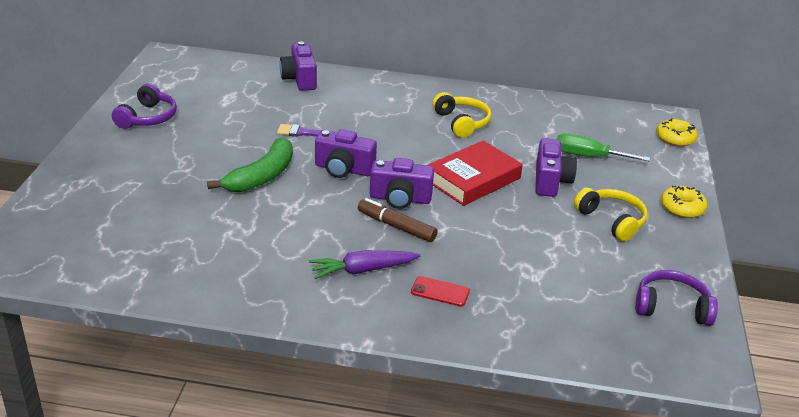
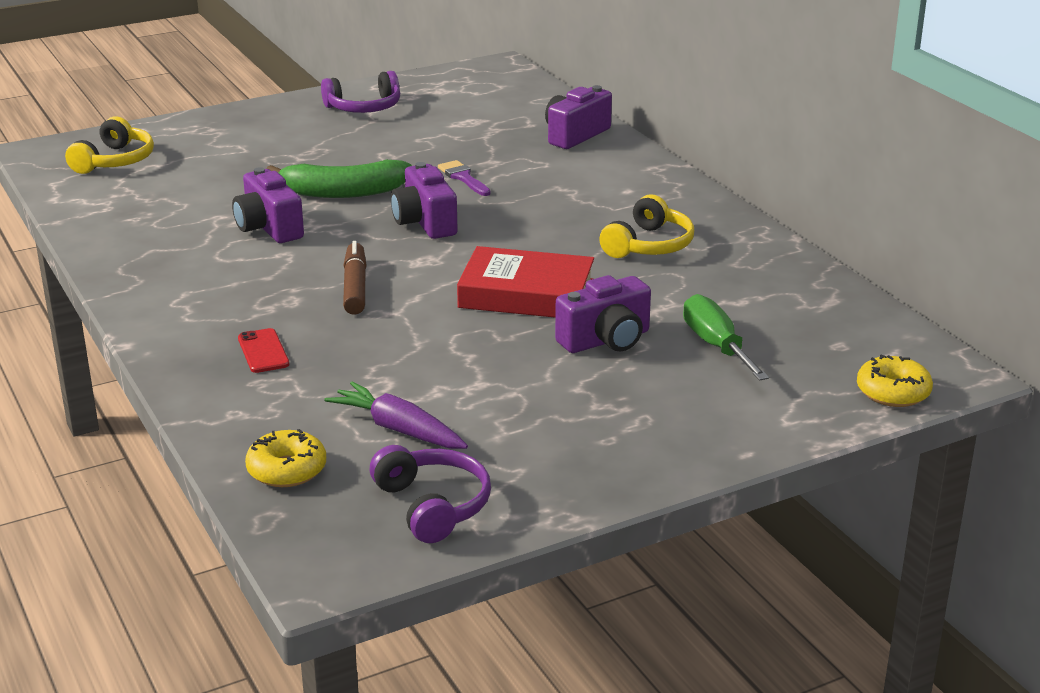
camera: 55 degrees right, 5 degrees down
purple carrot [309,250,421,279] -> purple carrot moved to [324,381,468,449]
purple camera [370,158,434,209] -> purple camera moved to [232,167,304,243]
yellow headphones [574,188,648,242] -> yellow headphones moved to [65,117,154,174]
yellow donut [661,186,707,218] -> yellow donut moved to [245,429,326,487]

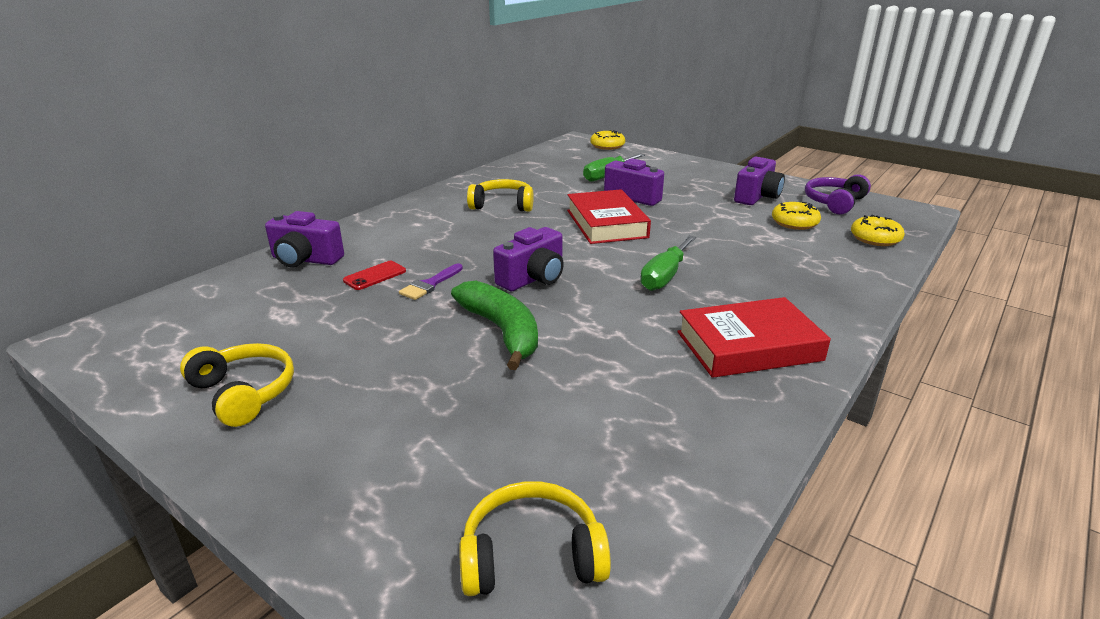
camera: 115 degrees left, 0 degrees up
purple camera [232,167,304,243] -> purple camera moved to [734,157,785,205]
red phone [238,328,289,373] -> red phone moved to [343,261,406,290]
purple headphones [321,71,400,113] -> yellow headphones [180,343,294,427]
purple carrot [324,381,468,449] -> yellow donut [772,202,821,230]
brown marker [343,241,367,315] -> green screwdriver [640,235,696,291]
none -> red book [677,297,831,378]

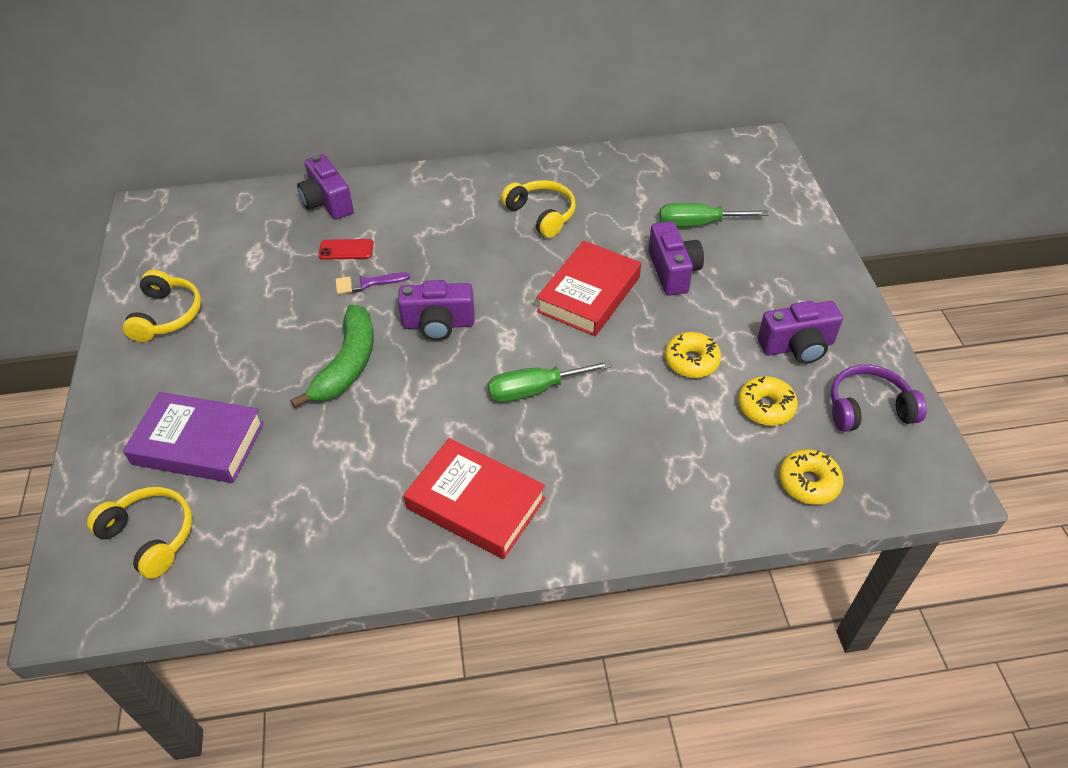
camera: 45 degrees right, 20 degrees up
yellow donut [590,130,625,150] -> yellow donut moved to [665,332,721,378]
none -> purple book [123,392,264,483]

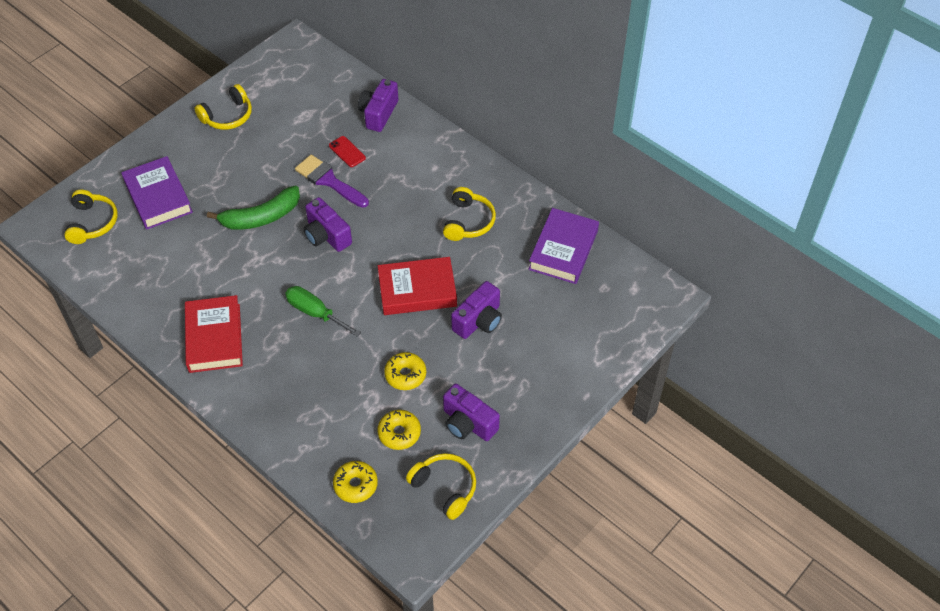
camera: 50 degrees right, 5 degrees up
purple brush [336,272,410,294] -> purple brush [295,155,369,208], size x1.63
green screwdriver [659,203,768,227] -> none
purple headphones [831,365,927,432] -> yellow headphones [406,453,476,520]
none -> purple book [528,208,599,284]

